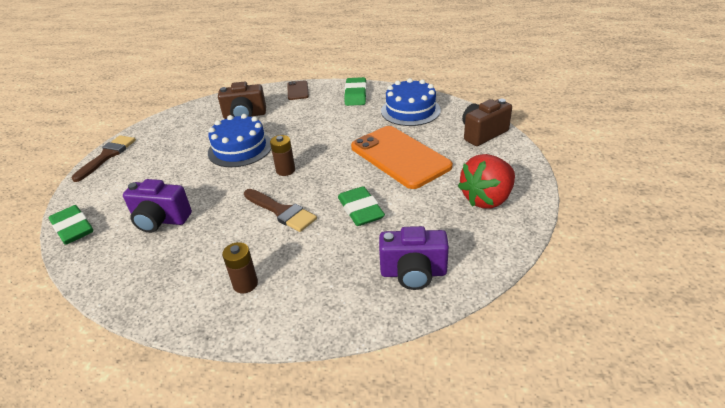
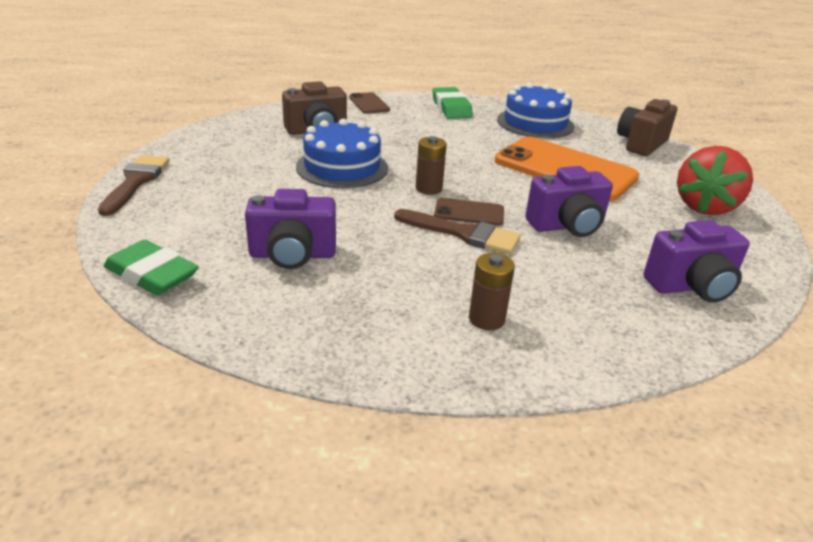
camera: 20 degrees left, 5 degrees down
green eraser [338,186,385,226] -> purple camera [525,166,613,237]
none -> brown phone [434,198,504,226]

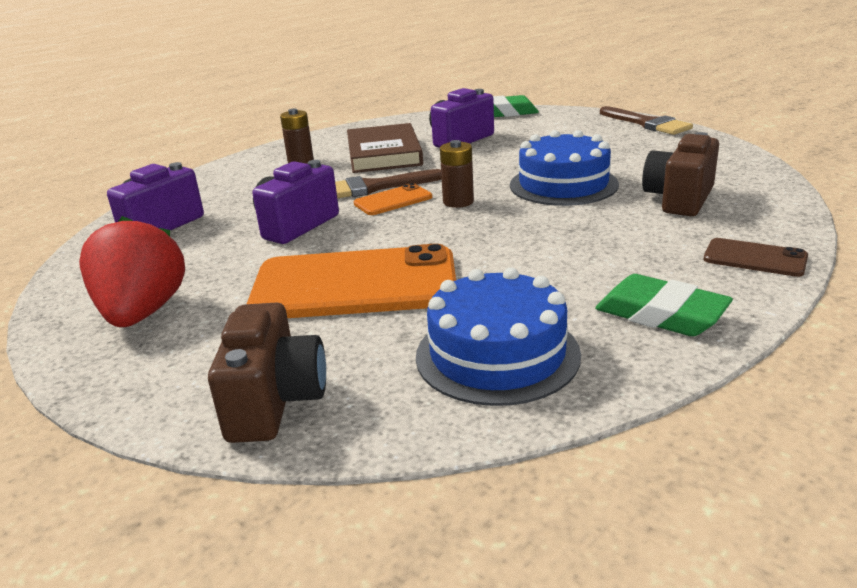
camera: 145 degrees right, 5 degrees down
brown phone [434,198,504,226] -> orange phone [354,183,432,215]
none -> brown book [347,123,423,173]

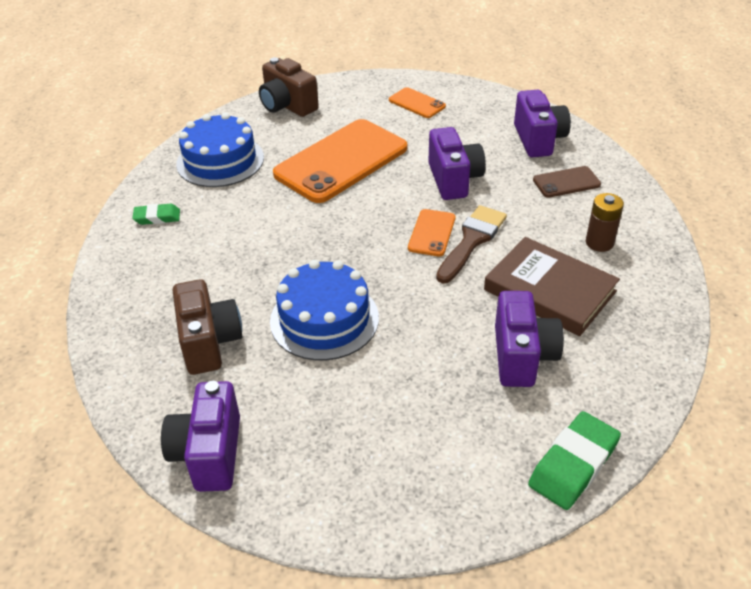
camera: 135 degrees right, 15 degrees up
red strawberry [79,216,185,327] -> orange phone [389,87,446,118]
brown battery [440,140,474,208] -> none
green eraser [595,274,733,336] -> green eraser [132,204,180,225], size x0.60
brown brush [600,106,693,135] -> none
brown phone [704,238,808,277] -> brown phone moved to [533,166,601,197]
none -> purple camera [161,381,240,492]

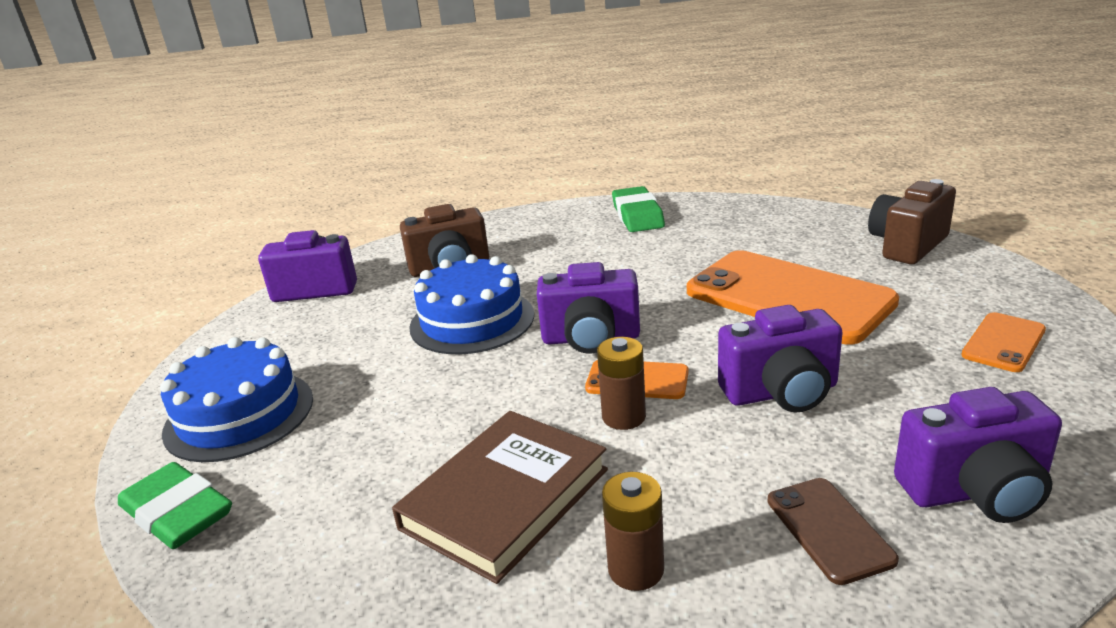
camera: 90 degrees right, 15 degrees down
green eraser [132,204,180,225] -> green eraser [612,186,665,232], size x1.66
blue cake [176,112,264,187] -> blue cake moved to [160,337,313,462]
brown brush [436,205,507,283] -> brown battery [597,337,646,430]
purple camera [495,291,564,387] -> purple camera moved to [537,262,640,354]

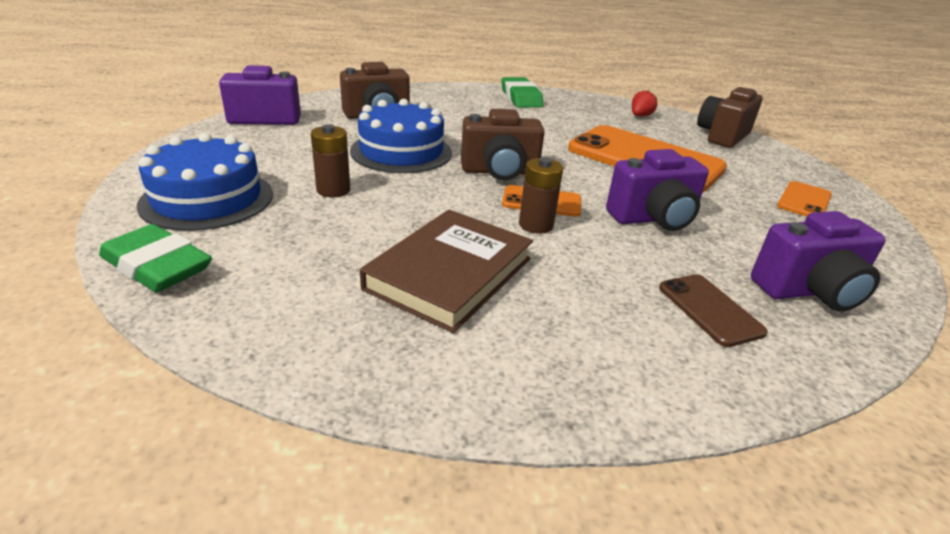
camera: 10 degrees left, 5 degrees up
purple camera [537,262,640,354] -> brown camera [461,109,545,180]
brown battery [602,472,664,591] -> brown battery moved to [311,125,350,197]
none -> red strawberry [632,90,657,117]

